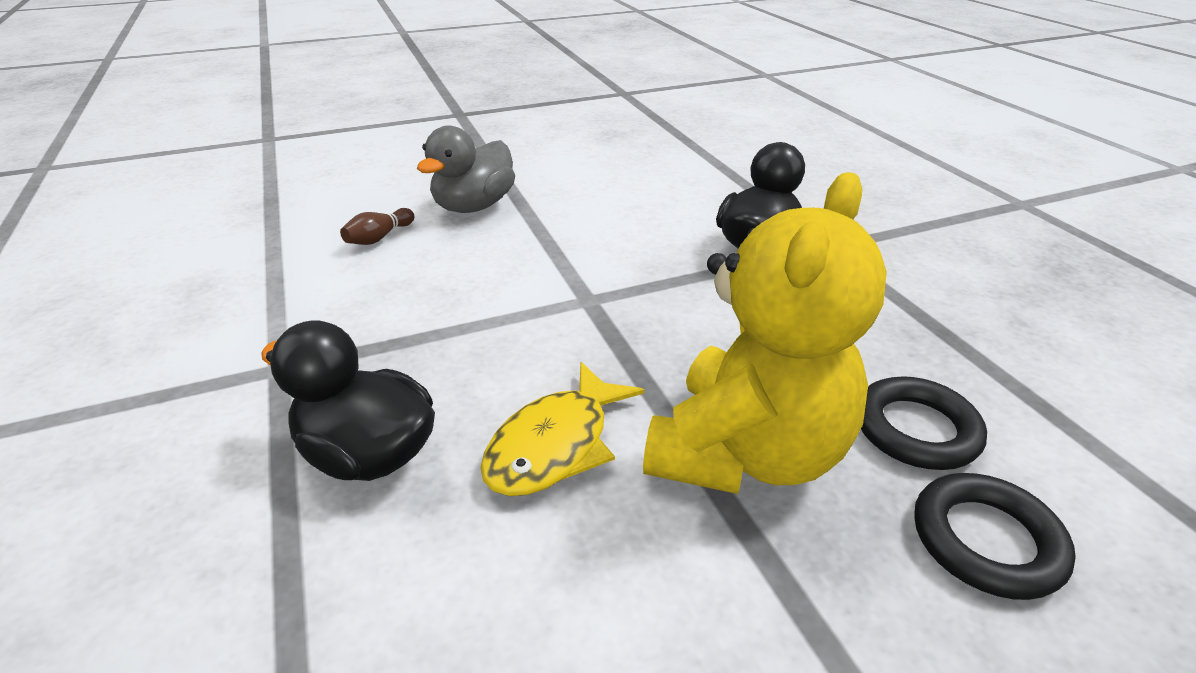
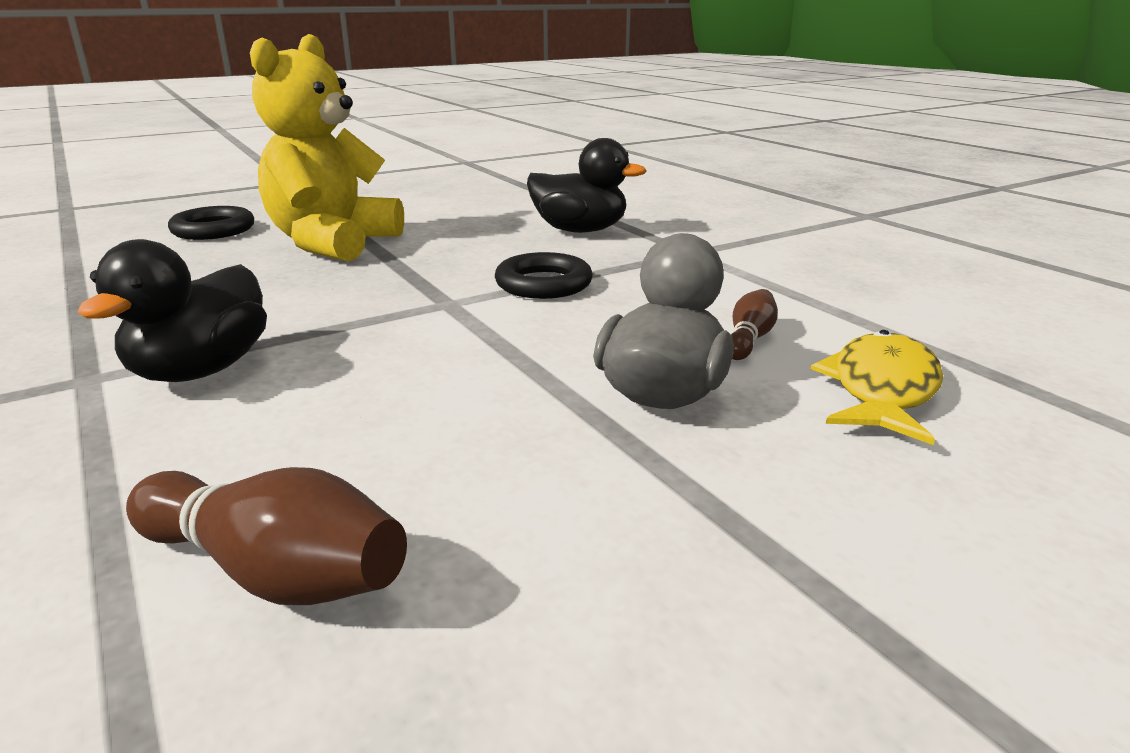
camera: 170 degrees right, 10 degrees down
yellow fish [480,362,644,496] -> yellow fish moved to [811,330,943,445]
black ring [861,376,987,470] -> black ring moved to [495,252,593,299]
none -> brown bowling pin [126,467,407,605]

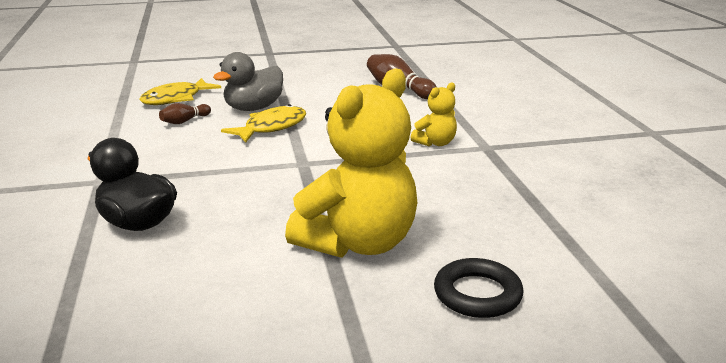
camera: 160 degrees left, 0 degrees up
black duck [77,239,267,382] -> yellow teddy bear [410,83,457,146]
black ring [495,252,593,299] -> none
none -> yellow fish [221,104,306,143]

